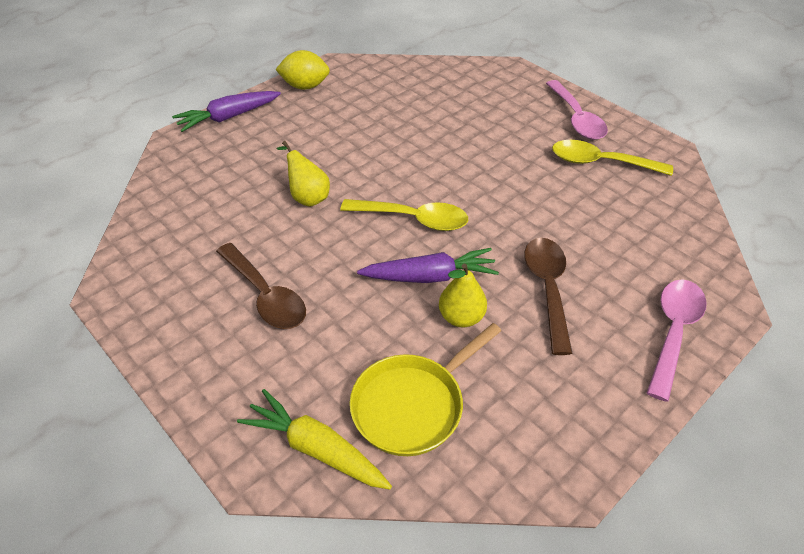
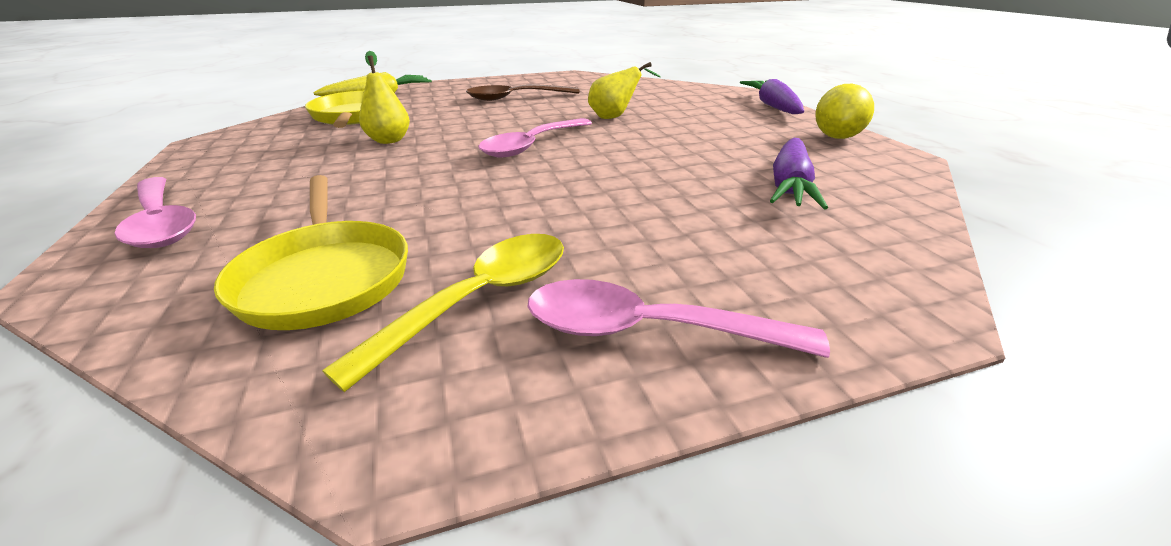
camera: 115 degrees right, 15 degrees down
yellow spoon [340,199,468,231] -> pink spoon [478,118,592,157]
purple carrot [357,248,499,283] -> purple carrot moved to [770,138,828,209]
brown spoon [524,238,573,355] -> none
none -> yellow pan [214,175,408,330]

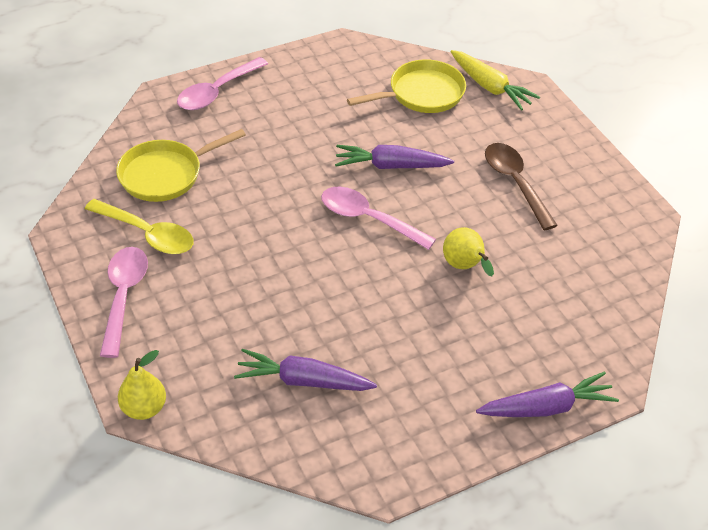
camera: 80 degrees right, 15 degrees up
yellow pear [359,51,410,144] -> yellow pear moved to [118,350,166,420]
yellow lemon [815,84,874,139] -> none
none -> purple carrot [335,145,454,169]

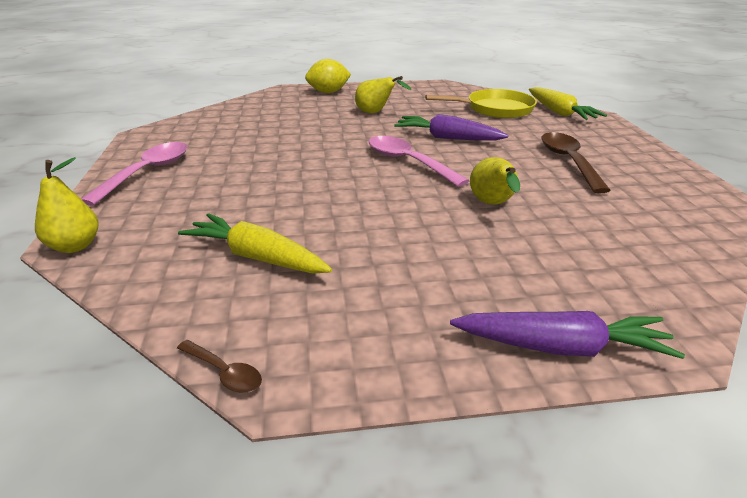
camera: 20 degrees right, 15 degrees down
yellow spoon [85,199,194,254] -> none
yellow pan [116,129,246,202] -> none
pink spoon [177,57,268,110] -> yellow lemon [305,59,351,93]
purple carrot [234,349,377,391] -> yellow carrot [178,213,332,274]
none -> brown spoon [177,340,262,393]
none -> yellow pear [355,76,411,113]

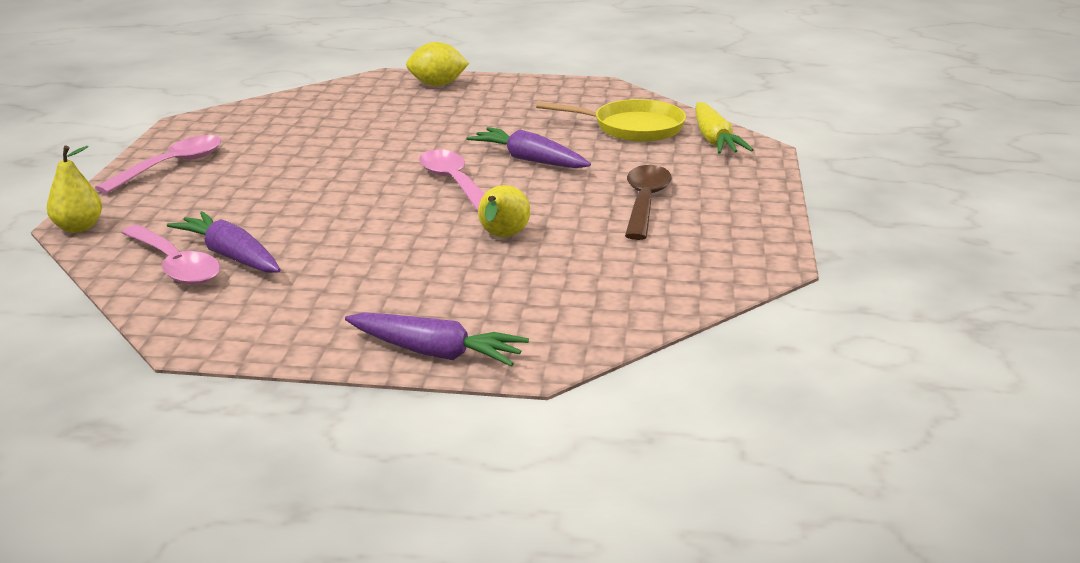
camera: 15 degrees right, 5 degrees down
brown spoon [177,340,262,393] -> none
yellow carrot [178,213,332,274] -> purple carrot [167,211,281,273]
yellow pear [355,76,411,113] -> none
none -> pink spoon [121,225,220,285]

